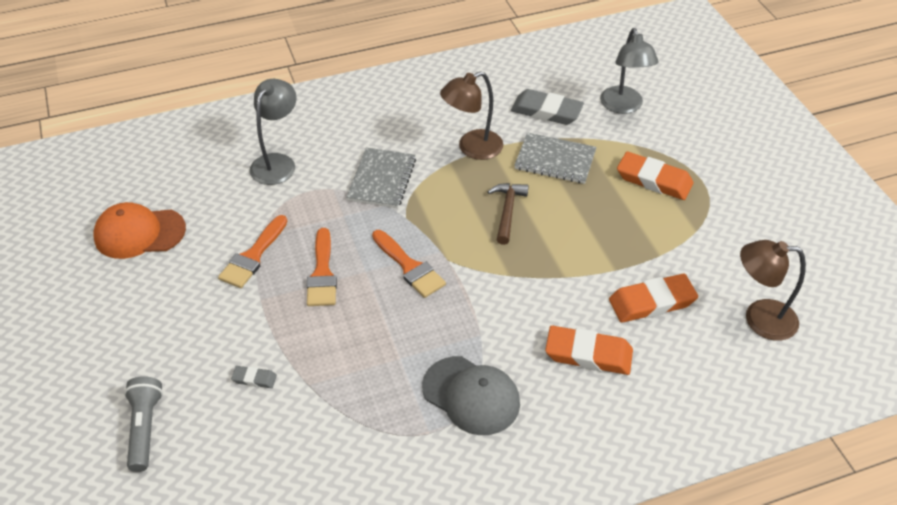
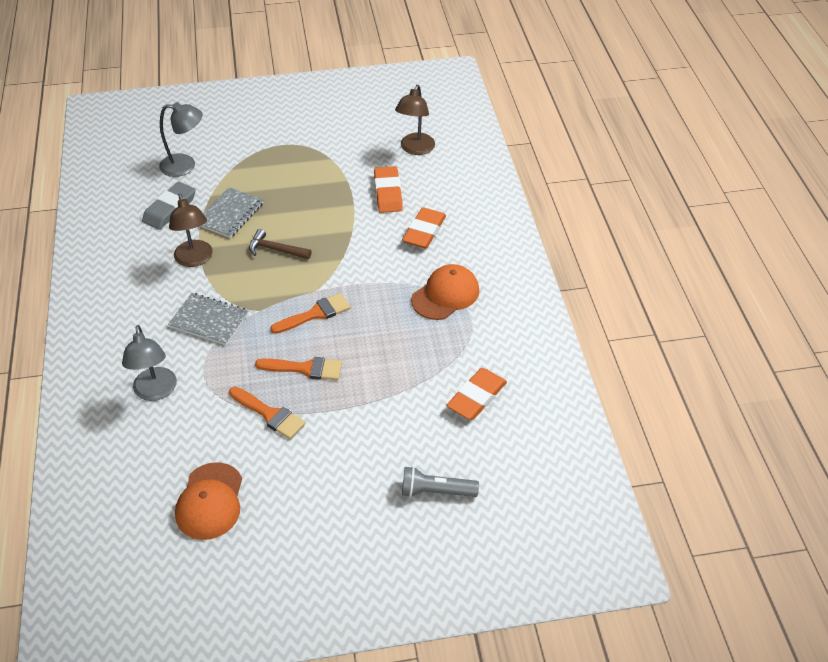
camera: 80 degrees left, 0 degrees up
grey eraser [231,366,277,388] -> none
grey lamp [250,79,297,185] -> grey lamp turned 135 degrees counterclockwise [122,325,177,401]
grey cap [422,356,520,435] -> orange cap [411,264,479,320]
orange eraser [617,152,693,200] -> orange eraser moved to [446,368,507,420]

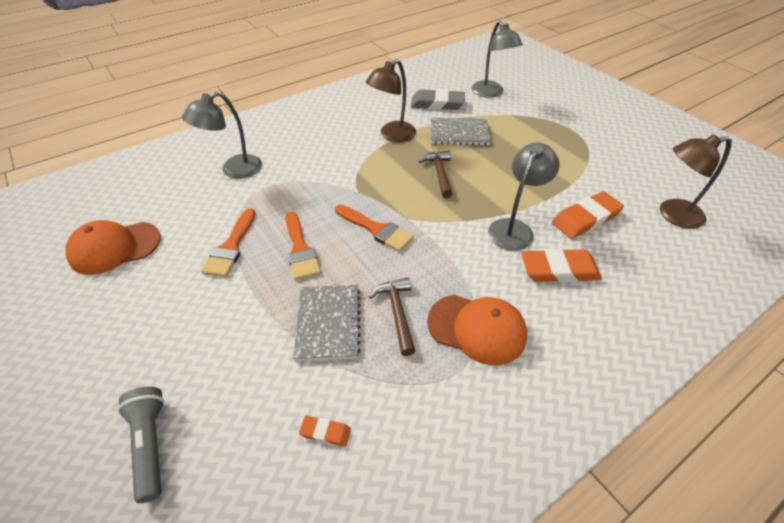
camera: 65 degrees right, 0 degrees up
grey notebook [168,293,248,345] -> grey notebook moved to [293,285,361,361]
orange eraser [446,368,507,420] -> orange eraser [299,416,351,447], size x0.48
none -> brown hammer [369,278,415,356]
none -> grey lamp [488,143,560,251]

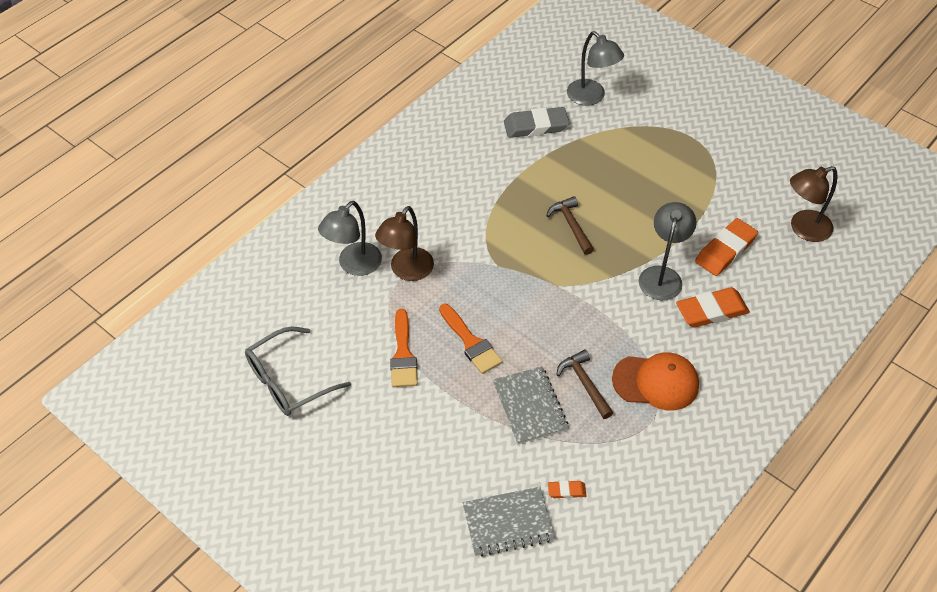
camera: 15 degrees left, 5 degrees up
orange cap [65,220,161,275] -> grey glasses [245,326,351,416]
grey flashlight [117,387,165,503] -> none
orange brush [335,205,414,252] -> none
brown lamp [366,59,416,142] -> brown lamp moved to [375,206,434,281]
grey notebook [431,118,491,145] -> grey notebook moved to [463,487,555,557]

